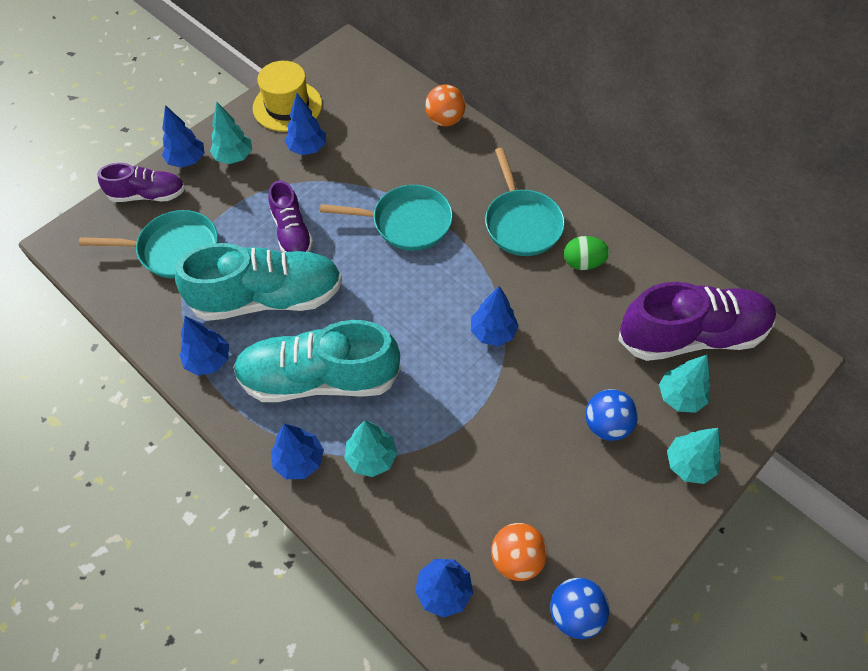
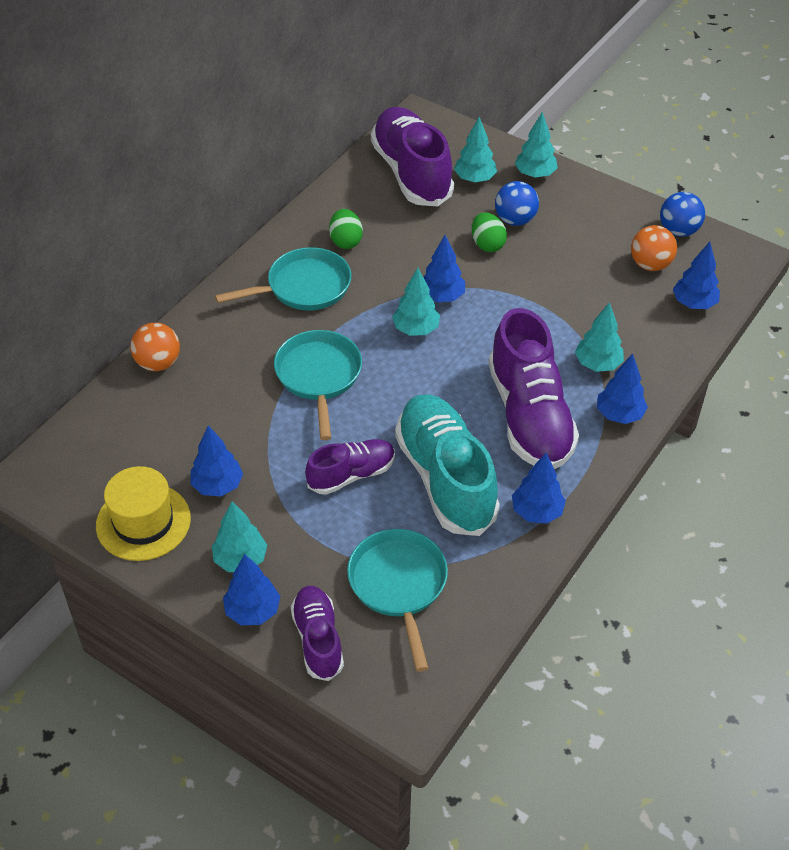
camera: 100 degrees left, 10 degrees down
turquoise shoe [233,320,401,402] -> purple shoe [488,308,579,469]
none -> turquoise tree [392,267,440,336]
none -> green egg [472,212,507,252]

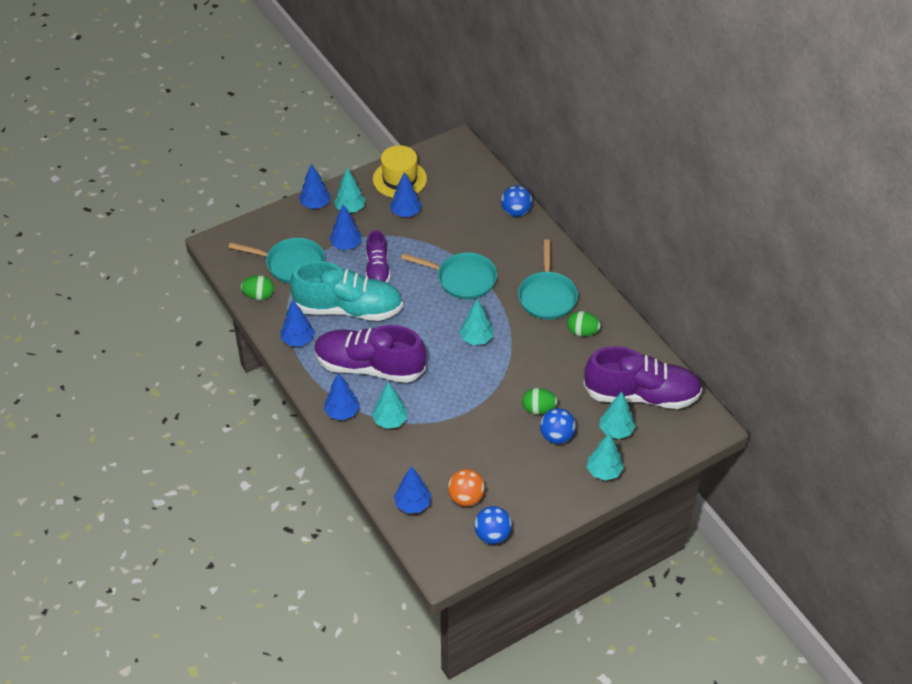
camera: 115 degrees right, 0 degrees up
orange ball [130,323,180,371] -> blue ball [501,185,532,217]
purple shoe [291,586,344,681] -> none
blue tree [423,235,465,302] -> blue tree moved to [329,205,361,250]
none -> green egg [241,275,274,300]

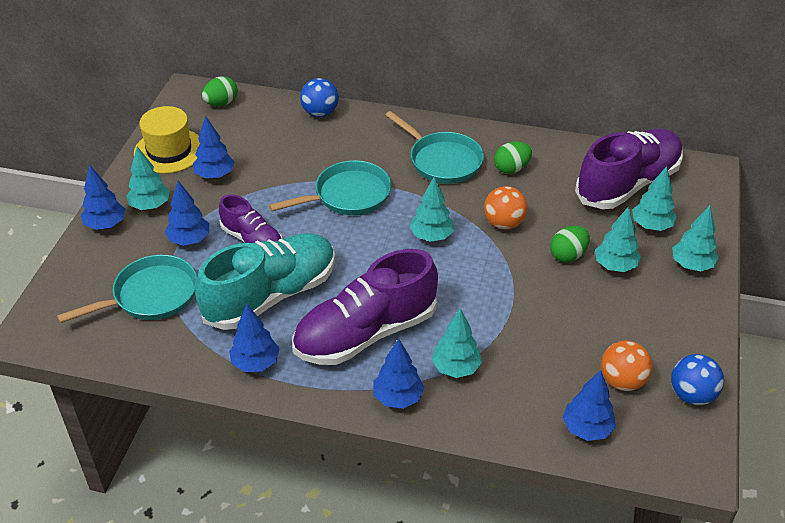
camera: 45 degrees left, 5 degrees down
green egg [241,275,274,300] -> green egg moved to [202,76,238,106]
blue ball [540,408,576,444] -> turquoise tree [595,206,641,272]
none -> orange ball [484,186,527,230]

